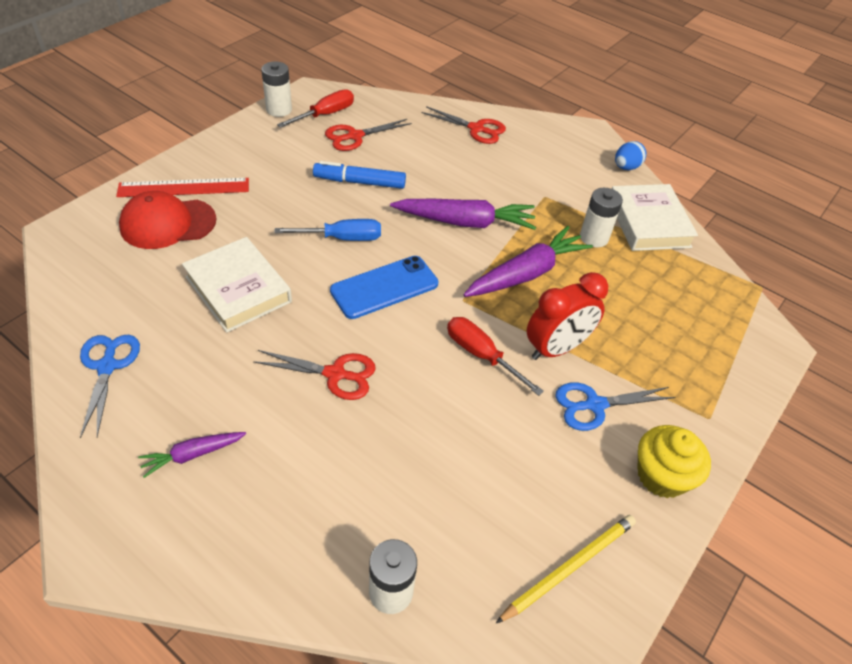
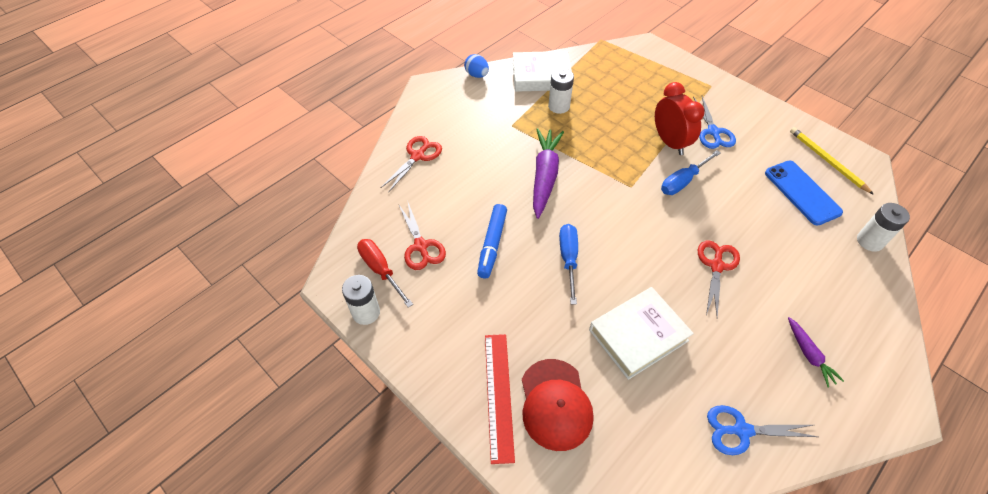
camera: 80 degrees left, 5 degrees up
blue phone [330,256,439,319] -> blue phone moved to [765,161,843,225]
red screwdriver [447,317,544,396] -> blue screwdriver [661,150,721,195]
purple carrot [463,226,593,297] -> none
yellow cupcake [638,425,711,498] -> none

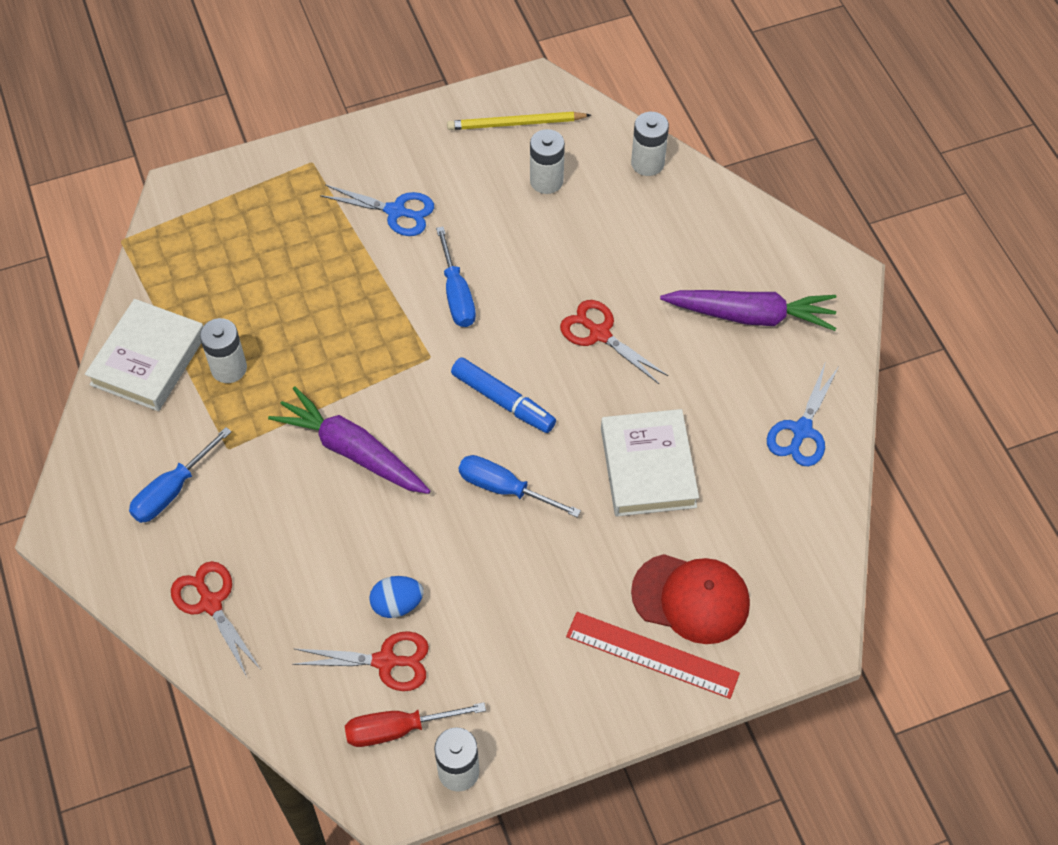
camera: 65 degrees left, 5 degrees up
blue egg [464,54,489,78] -> blue egg moved to [369,576,424,618]
blue marker [477,204,507,279] -> blue marker moved to [451,357,556,433]
red clock [655,82,705,155] -> none
blue phone [765,161,843,225] -> white battery [530,129,565,194]
purple carrot [788,317,844,388] -> purple carrot [660,290,836,331], size x1.88
none -> blue screwdriver [129,427,232,523]

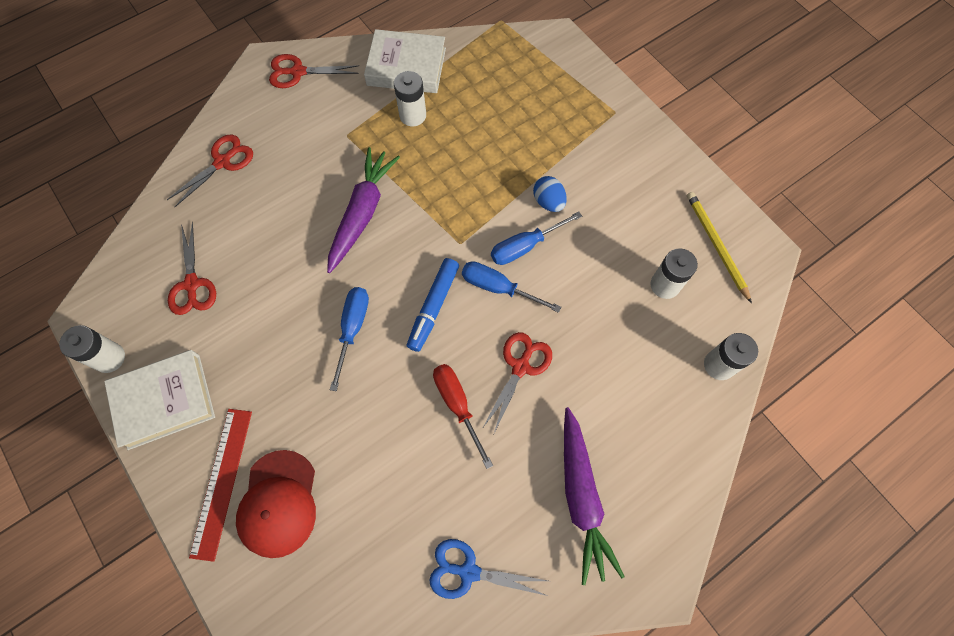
camera: 75 degrees right, 10 degrees up
blue screwdriver [129,427,232,523] -> blue screwdriver moved to [462,261,561,313]
blue scissors [320,185,434,236] -> none
red screwdriver [345,702,486,747] -> red screwdriver moved to [433,364,493,469]
blue egg [369,576,424,618] -> blue egg moved to [533,176,567,212]
white book [601,409,699,517] -> white book moved to [104,350,215,450]
none -> red scissors [269,54,359,88]

